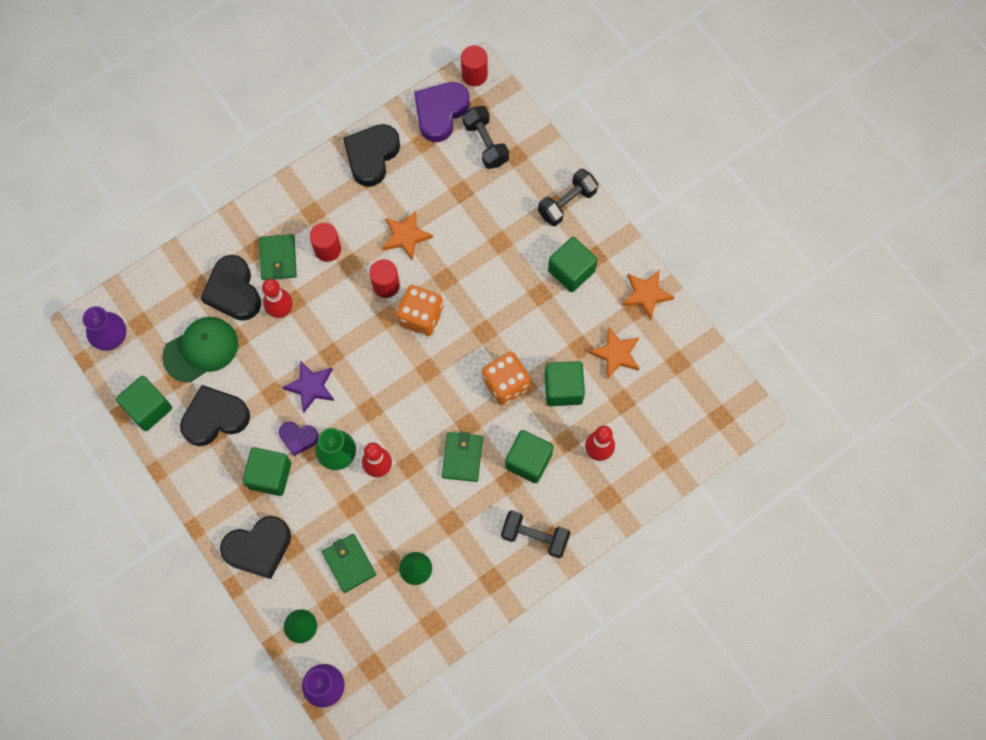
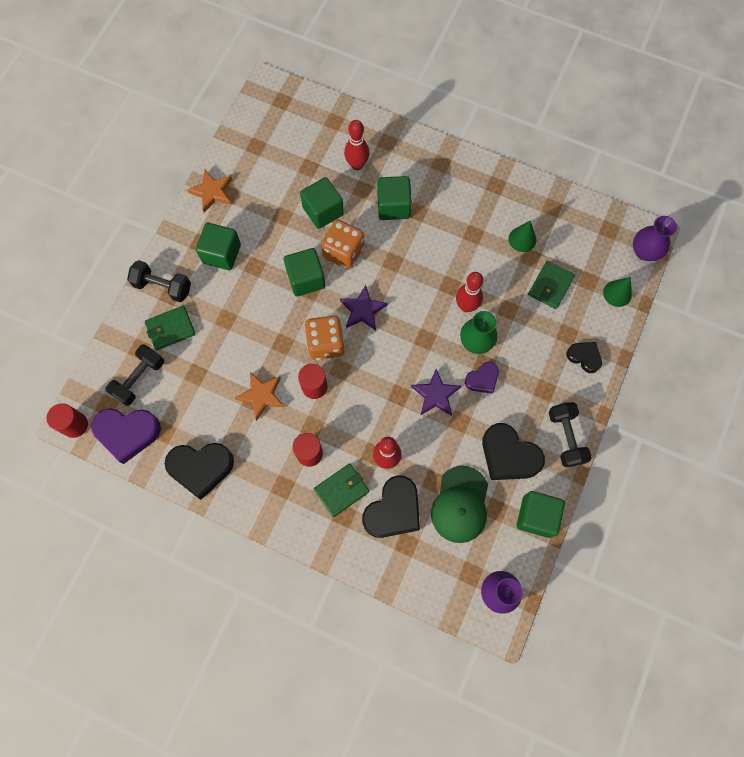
camera: 120 degrees left, 0 degrees up
green cap [162,317,238,382] -> green cap turned 105 degrees counterclockwise [431,466,488,543]
black heart [220,516,291,579] -> black heart [566,342,602,373], size x0.57
green cube [243,447,291,496] -> green cube moved to [284,248,325,297]
purple heart [279,422,319,456] -> purple heart turned 75 degrees clockwise [465,362,499,394]
green wallet [442,432,483,482] -> green wallet moved to [145,306,196,350]
black dumbbell [501,510,570,558] -> black dumbbell moved to [548,402,592,467]
orange star [589,327,639,379] -> none
none -> purple star [340,285,388,331]

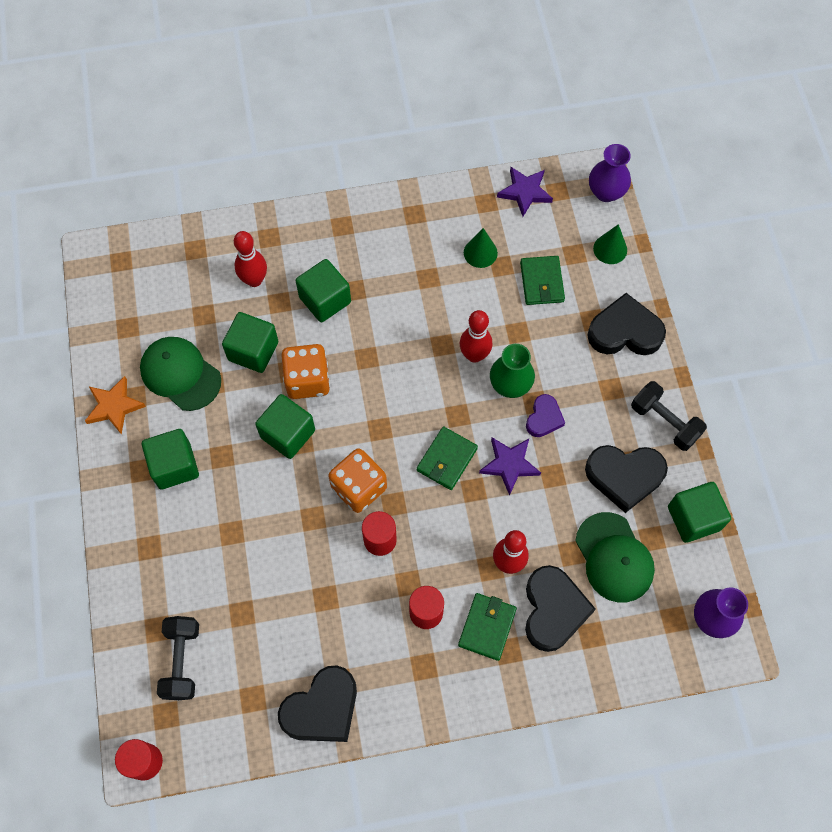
camera: 35 degrees left, 5 degrees down
purple heart [91,408,161,464] -> none
black dumbbell [127,260,191,302] -> none
green wallet [145,306,196,350] -> green wallet moved to [417,427,478,490]
orange star [235,372,284,421] -> none
purple star [340,285,388,331] -> purple star moved to [497,167,553,216]
black heart [566,342,602,373] -> black heart [587,293,666,355], size x1.75
none -> green cap [140,337,221,411]

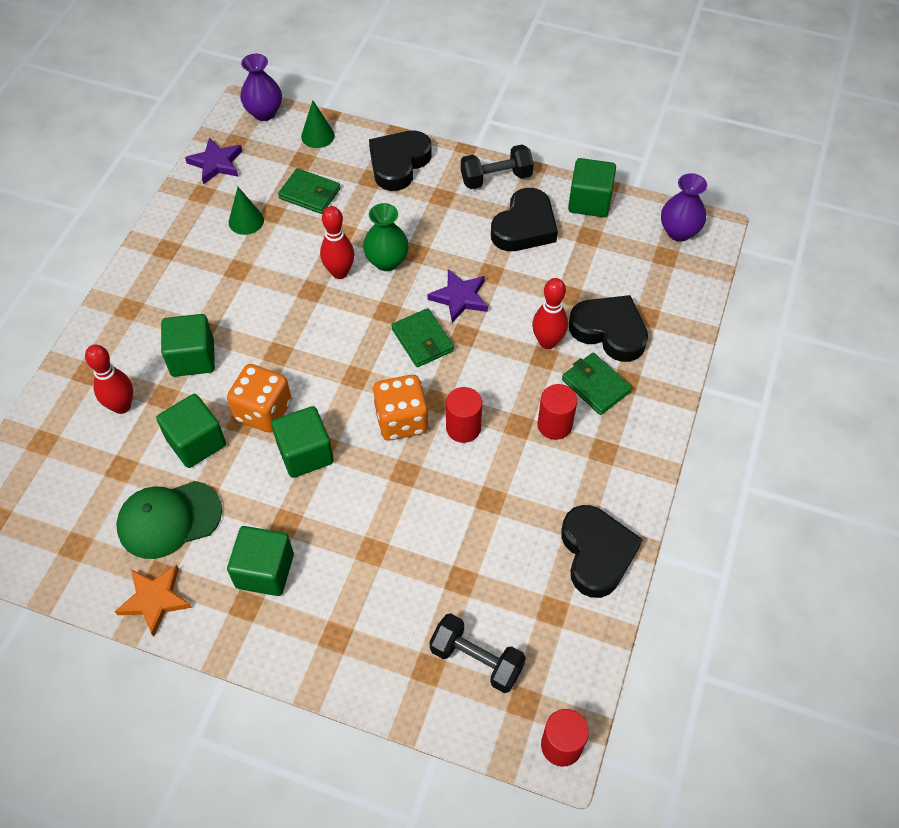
camera: 60 degrees left, 10 degrees down
purple heart [526,394,565,437] -> none
green cap [575,512,655,603] -> none

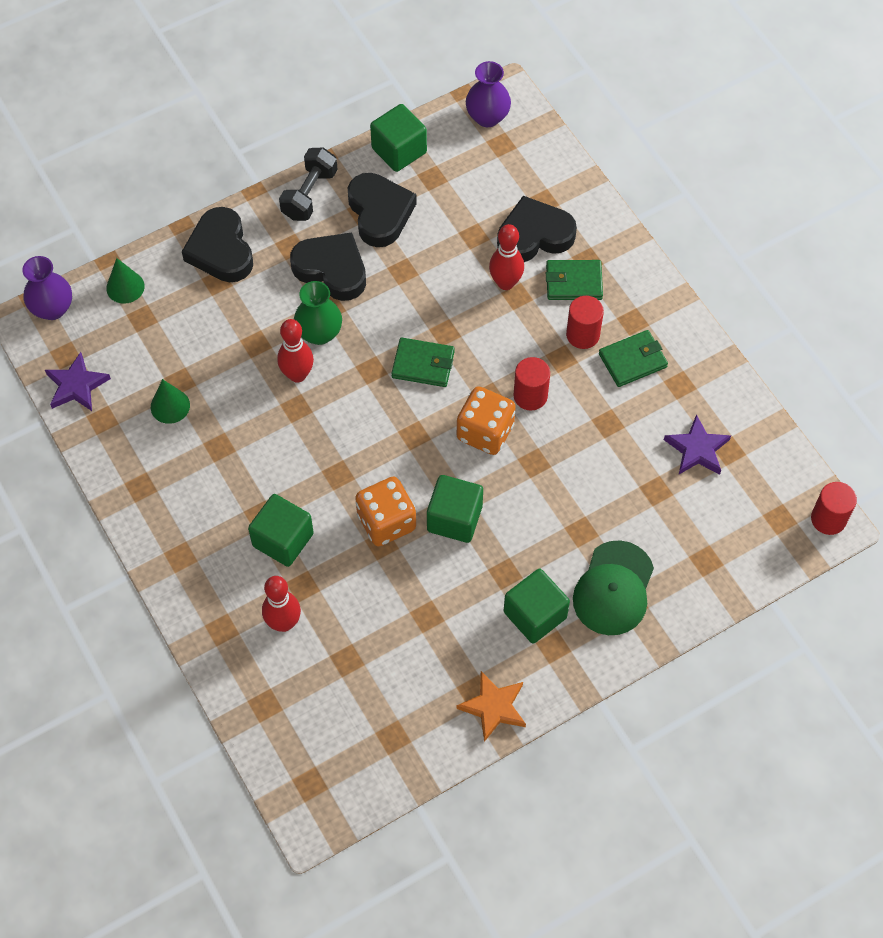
camera: 50 degrees left, 5 degrees up
green cap [116,481,222,559] -> green cap moved to [573,540,654,635]
green cube [156,394,226,468] -> none
green wallet [278,168,340,214] -> green wallet moved to [599,330,668,387]
purple star [427,269,488,323] -> purple star moved to [664,414,731,475]
black dumbbell [430,613,526,693] -> none
black heart [561,505,643,598] -> black heart moved to [290,233,366,301]

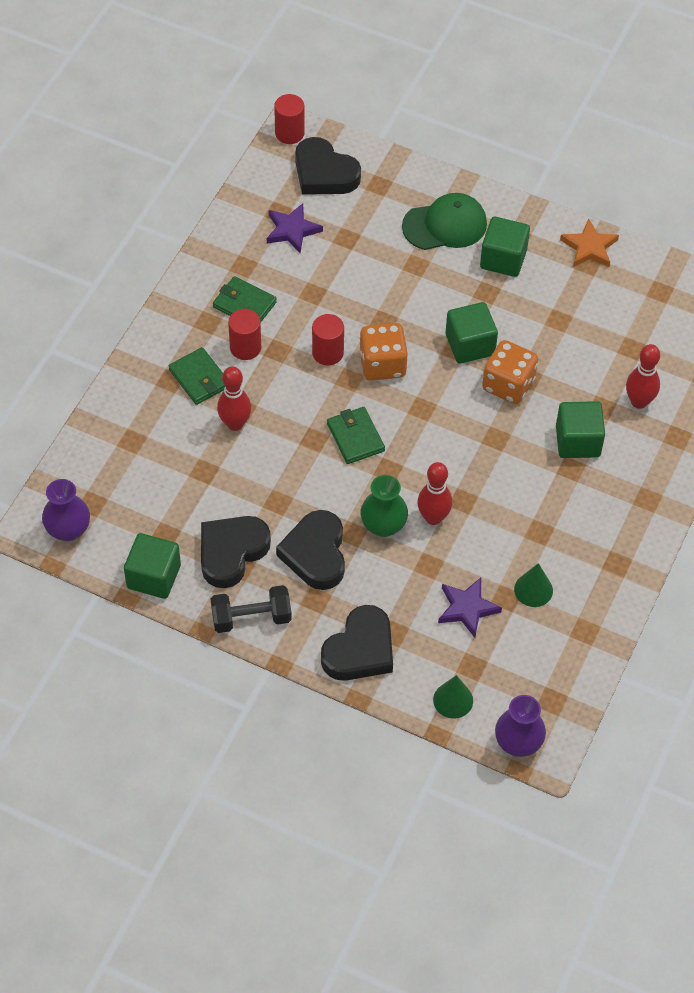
camera: 125 degrees left, 5 degrees down
purple star [45,352,111,411] -> purple star moved to [438,578,502,638]
black heart [497,196,577,262] -> black heart moved to [295,137,361,195]

